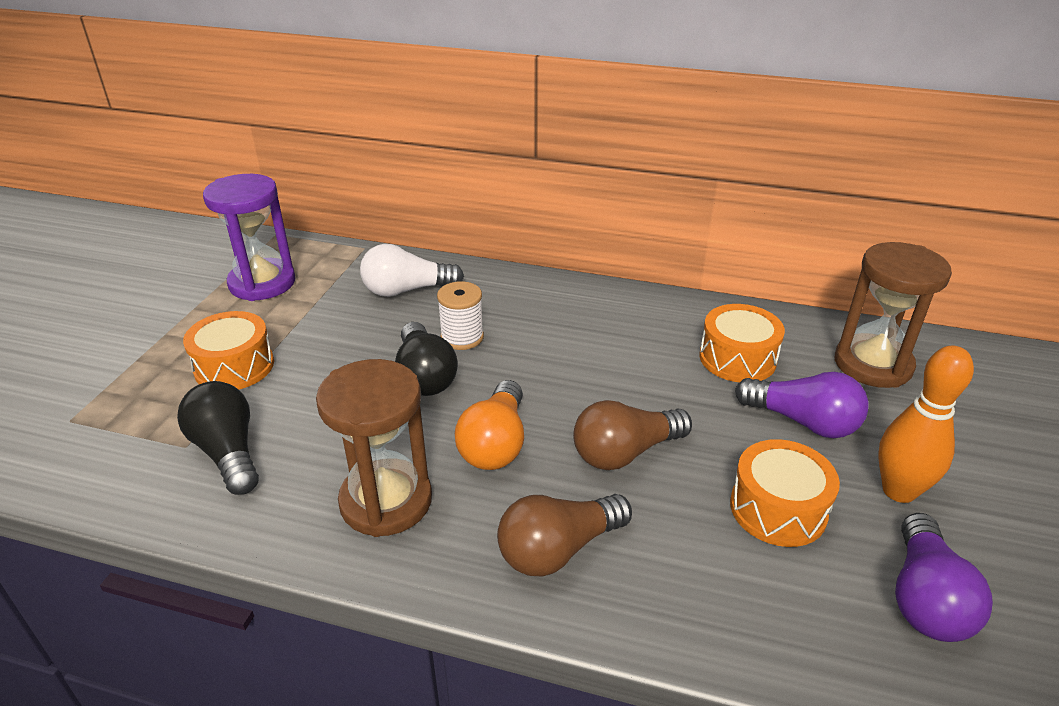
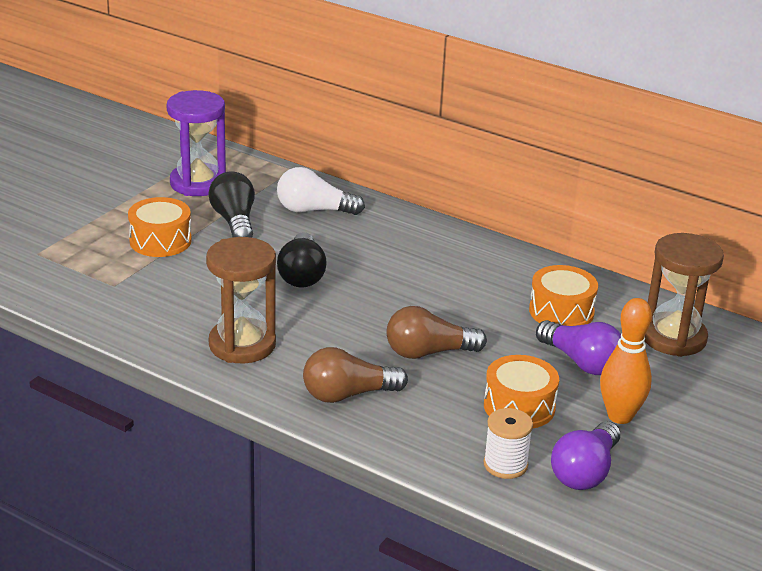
camera: 15 degrees right, 5 degrees down
black light bulb [177,381,259,495] -> black light bulb moved to [209,171,255,238]
white spool [437,281,484,350] -> white spool moved to [483,408,533,479]
orange light bulb [455,380,524,470] -> none

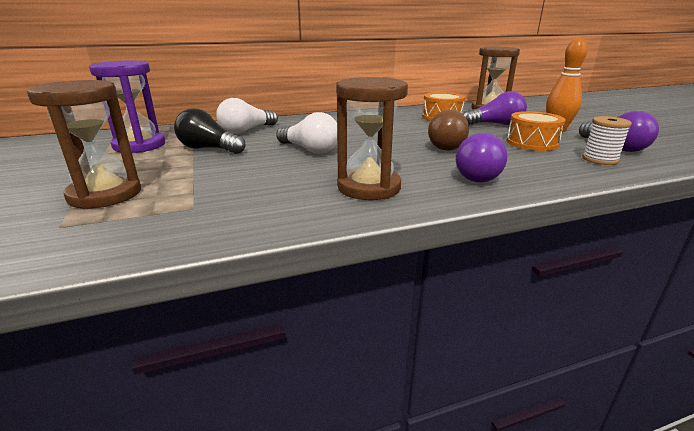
camera: 50 degrees left, 5 degrees down
orange drum [128,197,192,257] -> none
black light bulb [277,232,327,288] -> white light bulb [276,112,337,154]
brown light bulb [303,347,408,403] -> purple light bulb [456,133,508,183]
none -> brown hourglass [27,80,141,209]

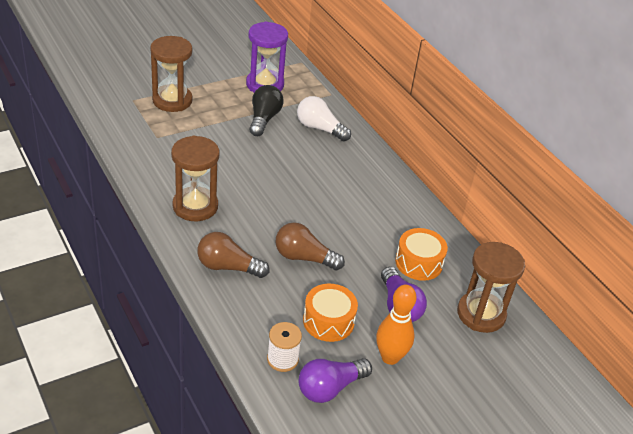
camera: 75 degrees right, 15 degrees up
white light bulb [276,112,337,154] -> none
purple light bulb [456,133,508,183] -> brown light bulb [197,232,270,278]

